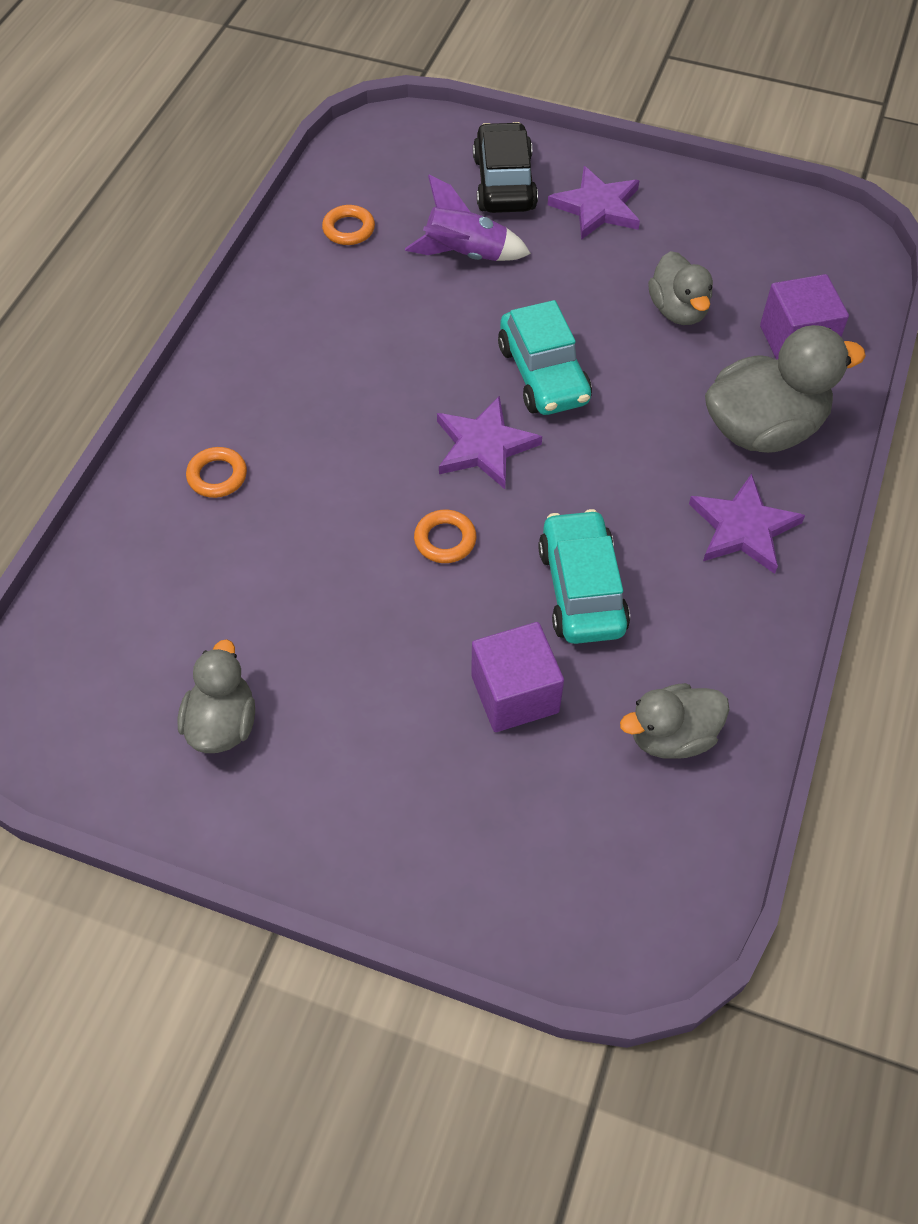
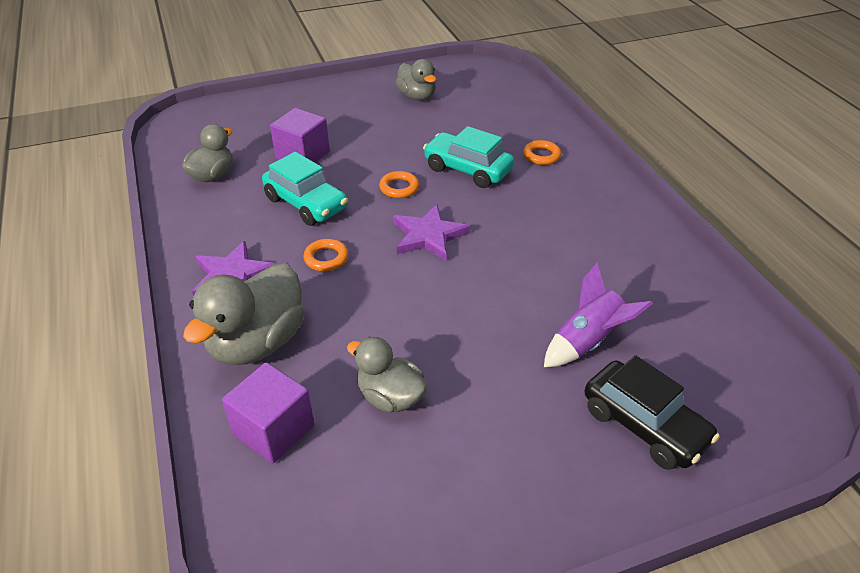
camera: 140 degrees right, 15 degrees down
orange ring [322,205,375,245] -> orange ring moved to [303,239,348,271]
turquoise car [498,300,592,415] -> turquoise car moved to [423,126,514,188]
purple star [548,166,640,240] -> none

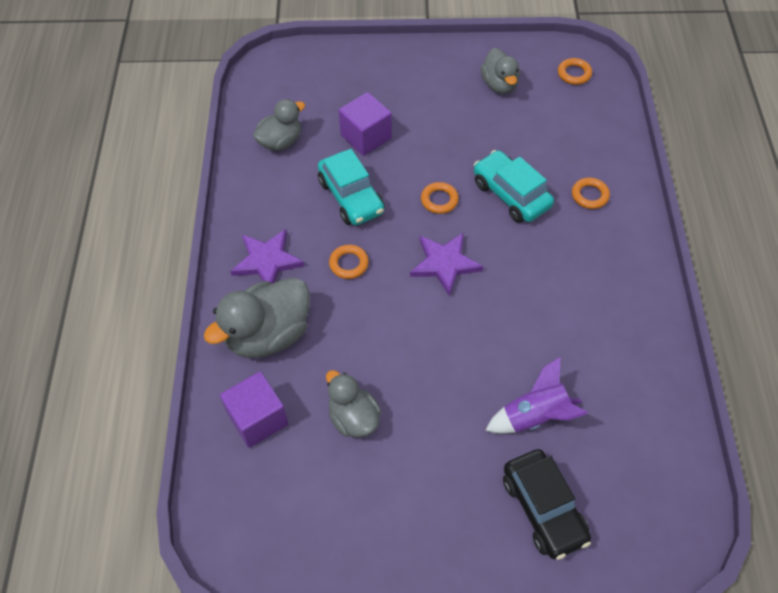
camera: 20 degrees right, 15 degrees up
none -> orange ring [558,58,592,85]

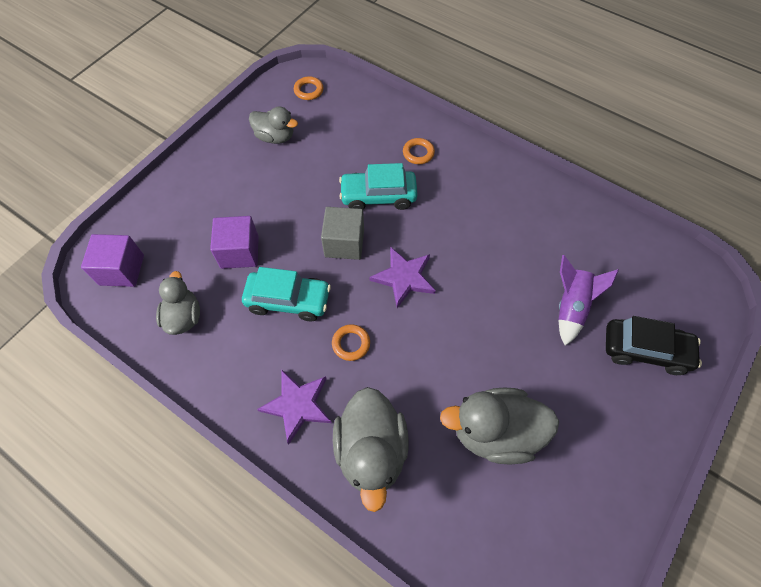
camera: 55 degrees left, 5 degrees up
purple cube [220,371,288,448] -> purple cube moved to [81,234,144,287]
grey duck [326,370,381,438] -> grey duck [440,388,559,465], size x1.60
orange ring [421,182,459,214] -> grey cube [321,207,364,260]

